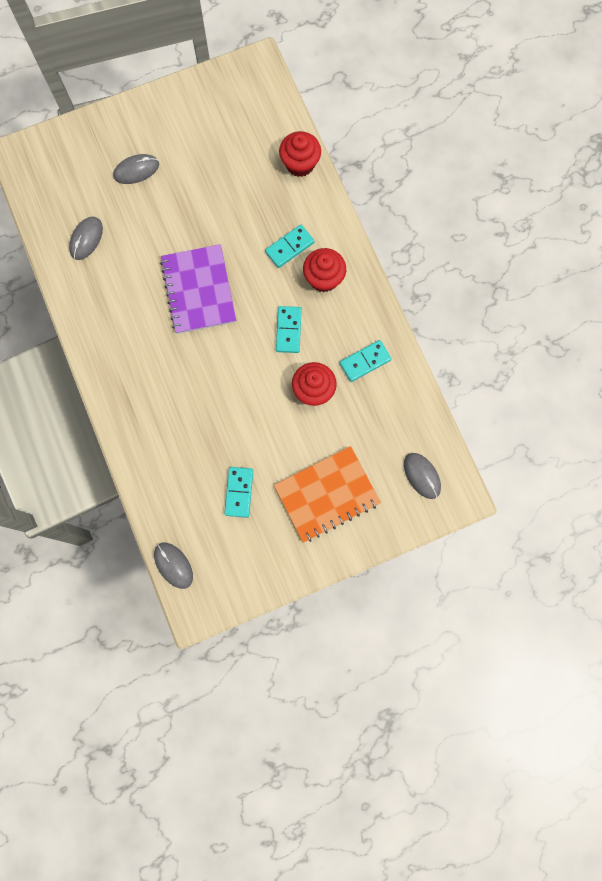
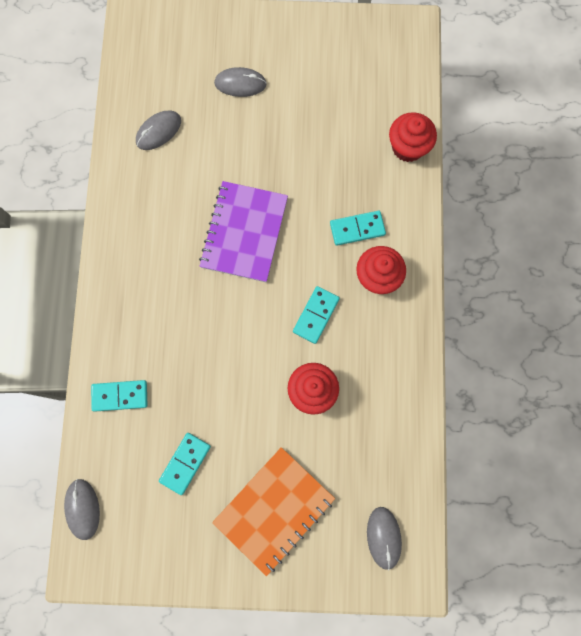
camera: 25 degrees right, 0 degrees up
orange notebook [274,446,381,543] -> orange notebook turned 45 degrees counterclockwise [212,447,335,576]
turquoise domino [340,340,392,382] -> turquoise domino moved to [91,380,148,412]

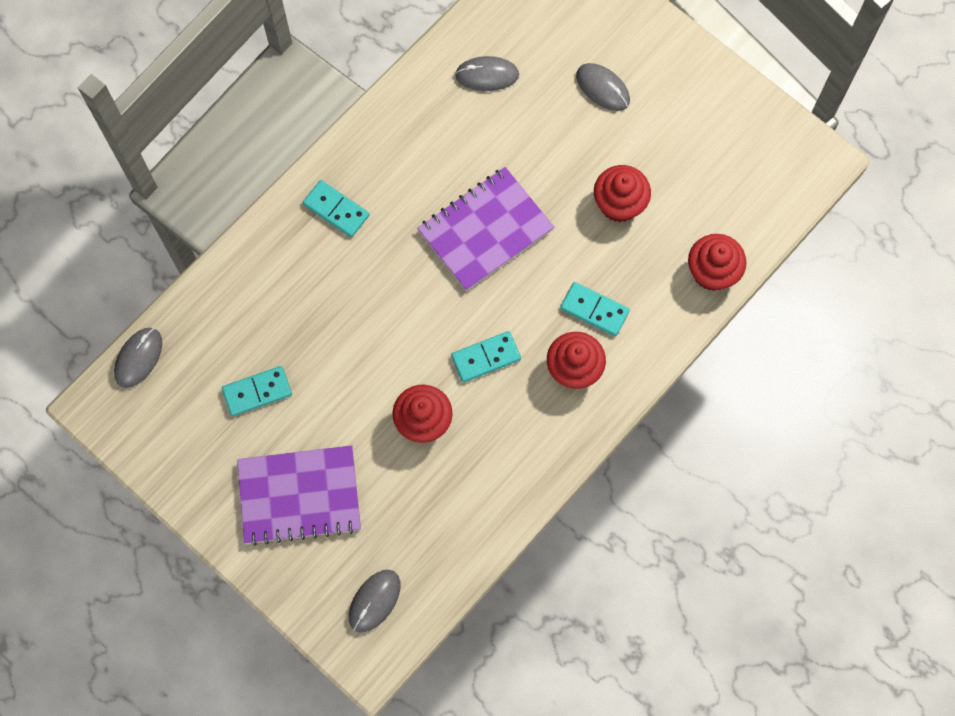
camera: 40 degrees right, 5 degrees down
turquoise domino [91,380,148,412] -> turquoise domino moved to [303,180,369,237]
orange notebook [212,447,335,576] -> purple notebook [237,445,361,546]
none -> red cupcake [594,165,651,222]

